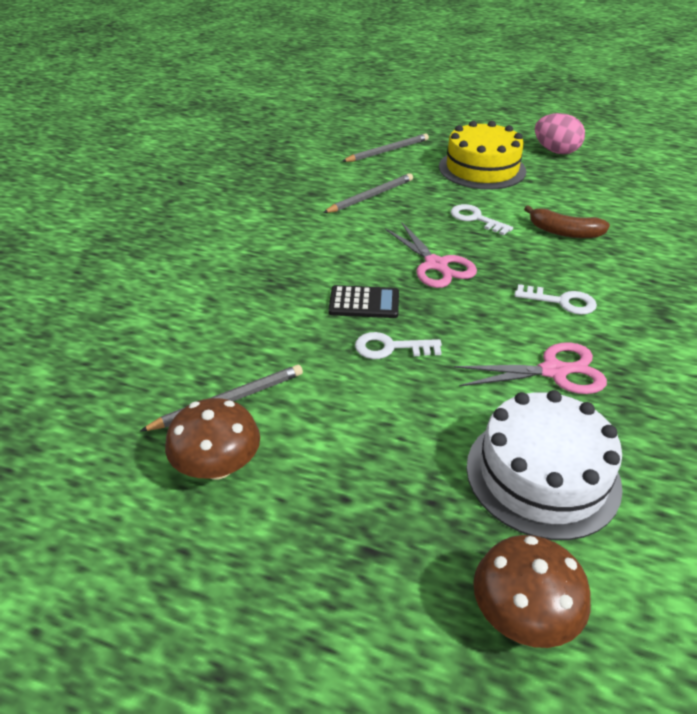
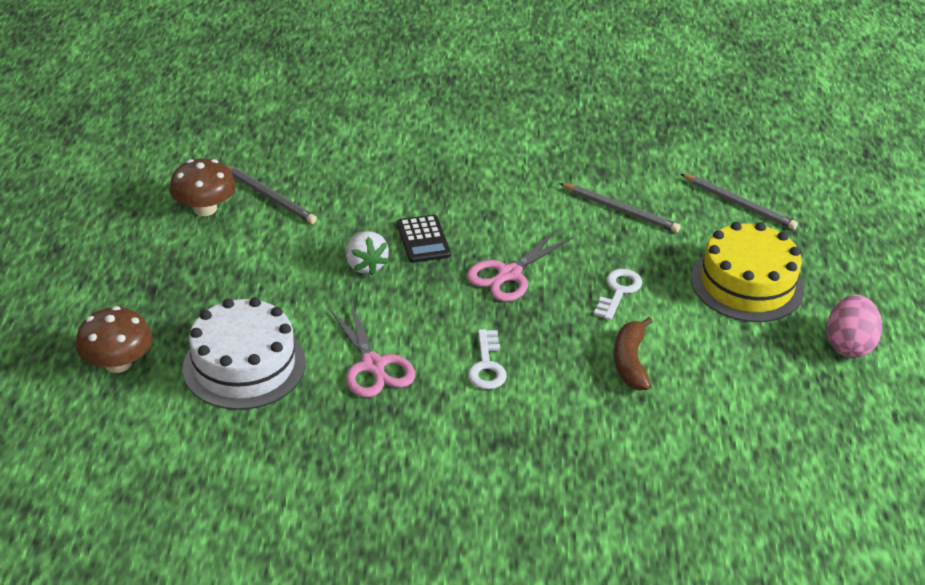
camera: 70 degrees right, 0 degrees up
white key [355,332,442,359] -> white strawberry [346,231,389,276]

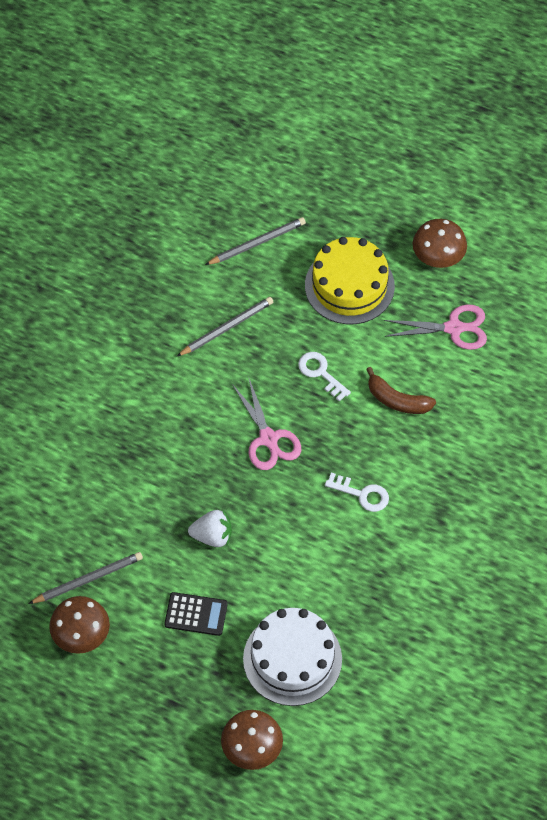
camera: 65 degrees left, 20 degrees up
pink scissors [329,303,415,398] -> pink scissors moved to [384,304,487,350]
black calculator [397,215,451,263] -> black calculator moved to [164,592,228,636]
pink egg [826,295,882,358] -> brown mushroom [413,219,467,268]

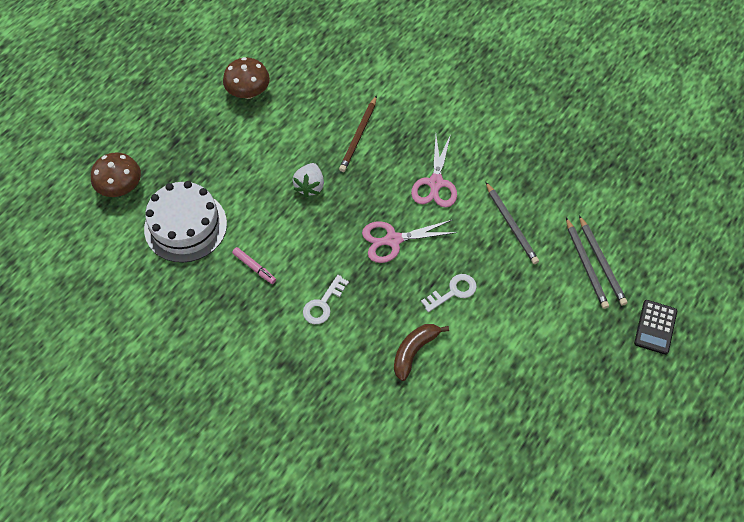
camera: 100 degrees right, 0 degrees up
grey pencil [28,552,143,604] -> grey pencil moved to [566,217,609,309]
black calculator [164,592,228,636] -> black calculator moved to [634,300,677,355]
yellow cake [305,237,395,324] -> none
pink scissors [384,304,487,350] -> pink scissors moved to [411,134,457,208]
brown mushroom [413,219,467,268] -> none
none -> pink marker [232,247,276,284]
none -> brown pencil [339,95,377,172]

